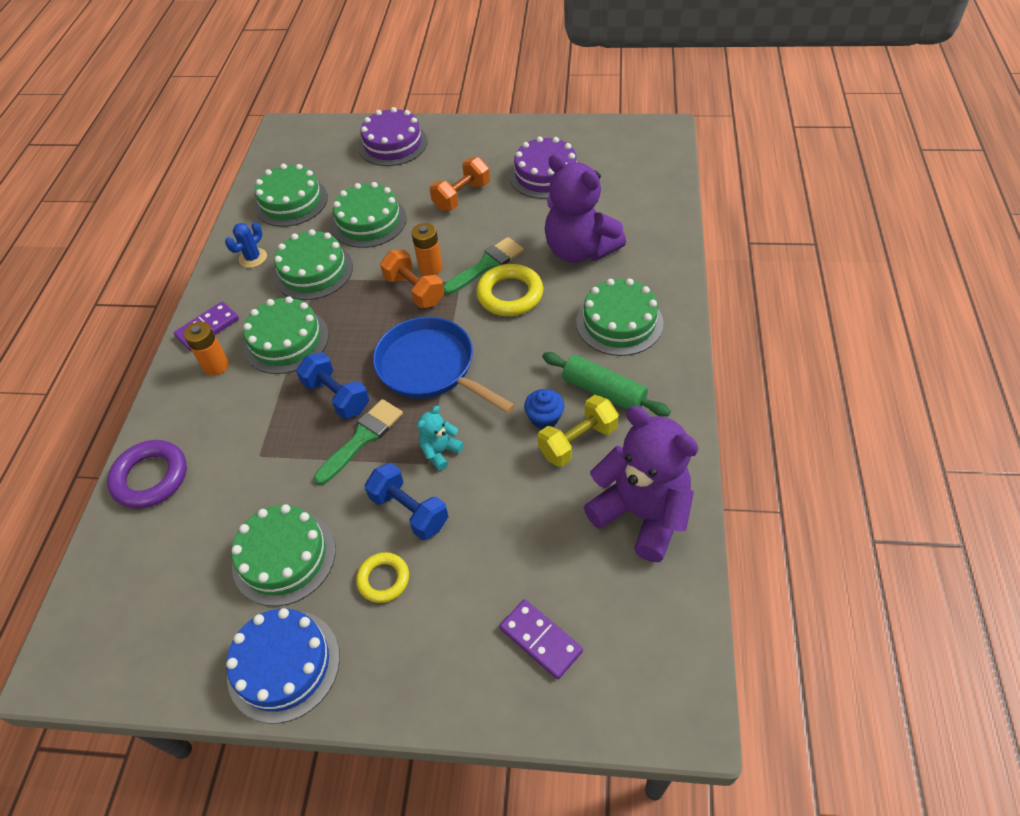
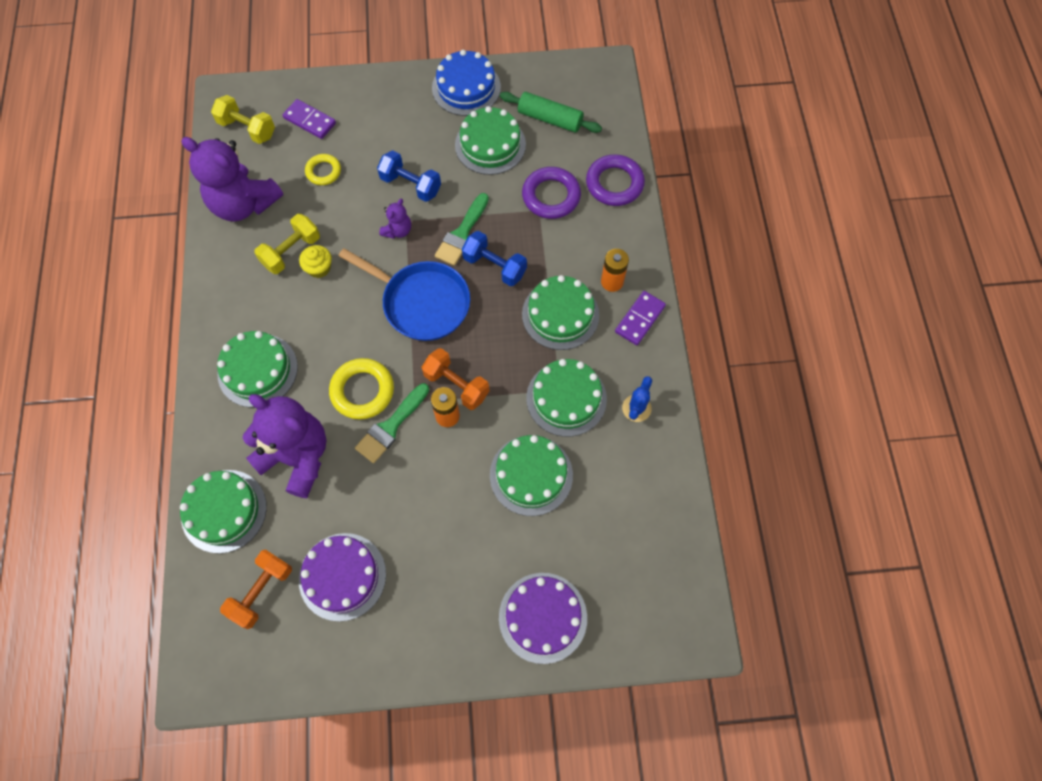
camera: 165 degrees right, 15 degrees up
green cake [254,164,328,227] -> green cake moved to [180,470,267,554]
yellow ring [356,552,409,603] -> yellow ring moved to [305,154,341,185]
turquoise teddy bear [417,406,464,471] -> purple teddy bear [379,199,411,239]
orange dumbbell [430,157,490,211] -> orange dumbbell moved to [220,550,292,629]
blue cupcake [524,389,564,429] -> yellow cupcake [299,245,332,278]
green rolling pin [542,352,671,417] -> green rolling pin moved to [500,92,602,133]
none -> yellow dumbbell [211,95,275,144]
none -> purple ring [522,167,581,219]

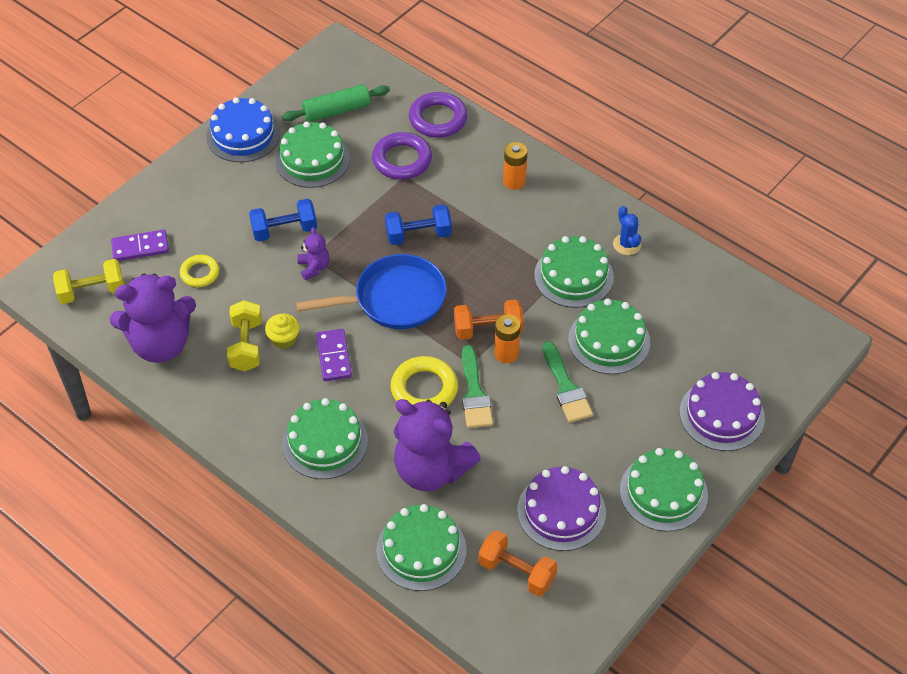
camera: 45 degrees left, 15 degrees down
orange dumbbell [220,550,292,629] -> orange dumbbell turned 45 degrees counterclockwise [478,530,558,597]
purple teddy bear [243,394,327,498] -> purple teddy bear turned 135 degrees counterclockwise [394,399,481,491]
green brush [435,193,489,266] -> green brush moved to [542,341,593,423]
green cake [522,275,599,350] -> green cake moved to [620,448,708,532]
purple domino [615,291,666,345] -> purple domino moved to [316,329,352,381]

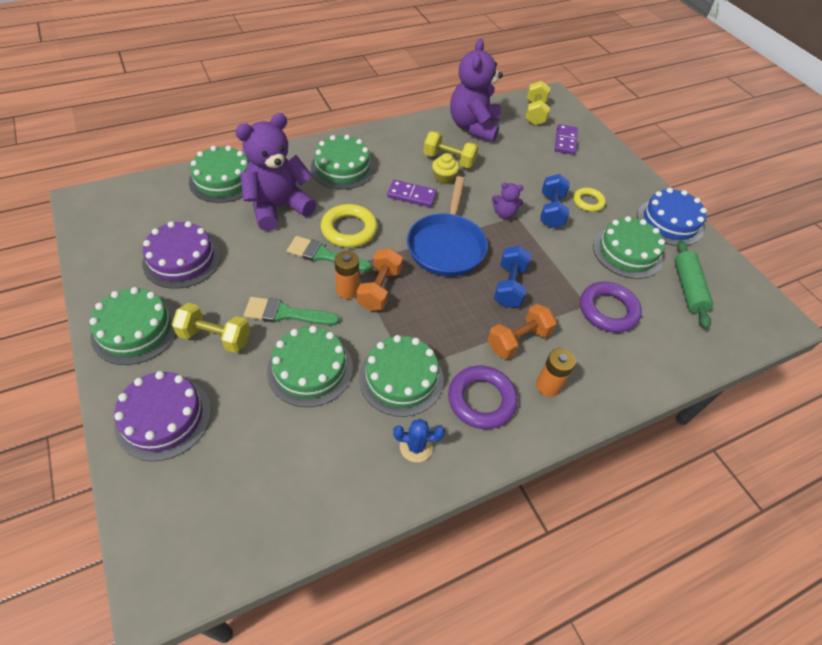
camera: 110 degrees right, 0 degrees up
yellow ring [180,255,219,287] -> yellow ring moved to [573,188,606,212]
purple ring [409,92,468,138] -> purple ring moved to [448,366,518,429]
orange dumbbell [478,530,558,597] -> orange dumbbell moved to [488,304,557,359]
none -> yellow dumbbell [172,303,250,353]

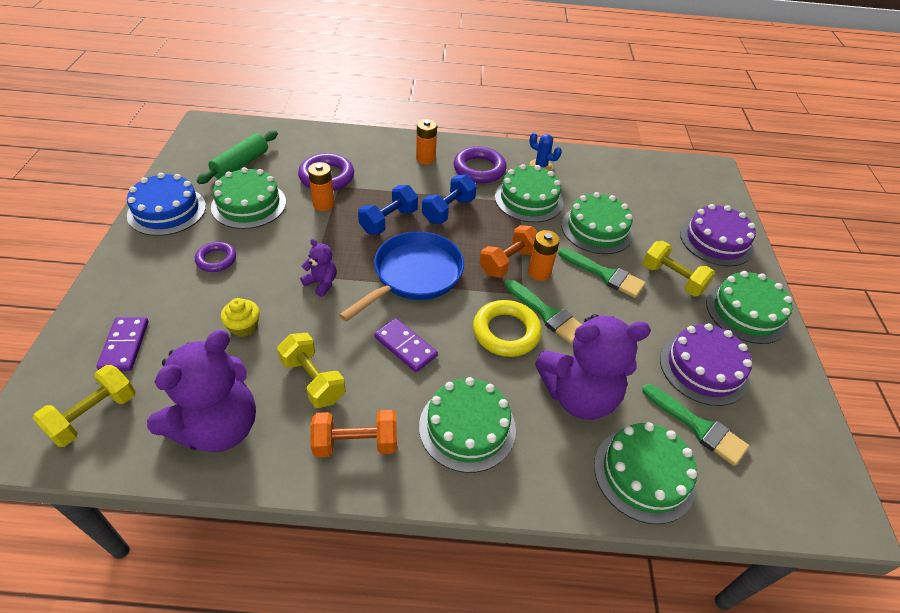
camera: 150 degrees left, 5 degrees down
yellow cupcake [432,153,459,184] -> yellow cupcake moved to [221,298,260,337]
orange dumbbell [488,304,557,359] -> orange dumbbell moved to [310,410,397,457]
blue dumbbell [540,174,570,228] -> blue dumbbell moved to [422,174,477,223]
purple domino [555,124,578,155] -> purple domino turned 45 degrees counterclockwise [96,317,149,371]
yellow ring [573,188,606,212] -> purple ring [195,242,236,272]
none -> orange battery [308,162,335,211]
none -> green brush [642,384,749,466]

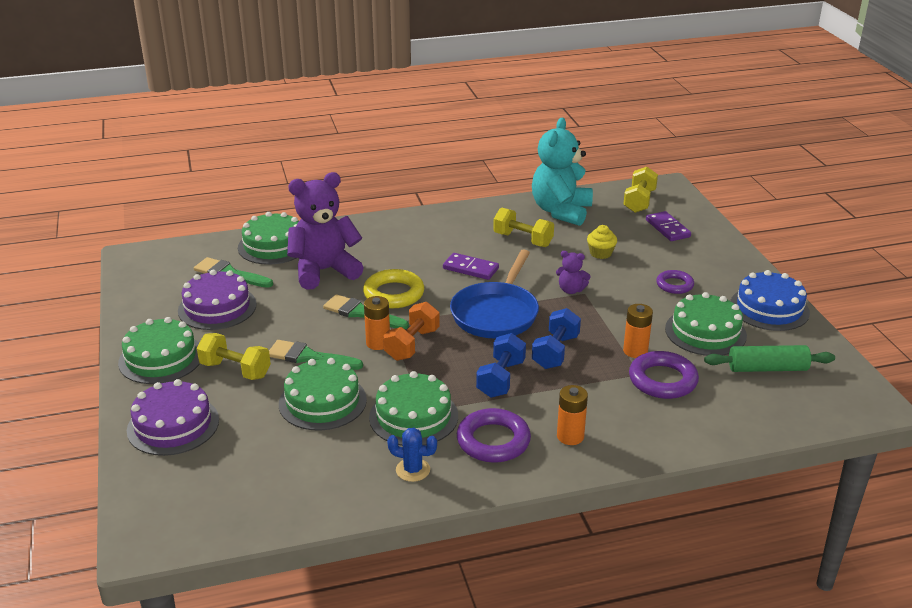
camera: 165 degrees right, 15 degrees down
purple teddy bear [147,330,256,452] -> turquoise teddy bear [532,118,593,226]
green rolling pin [196,130,278,184] -> green rolling pin turned 75 degrees clockwise [704,345,835,372]
orange dumbbell [310,410,397,457] -> none
green cake [419,377,516,473] -> none

